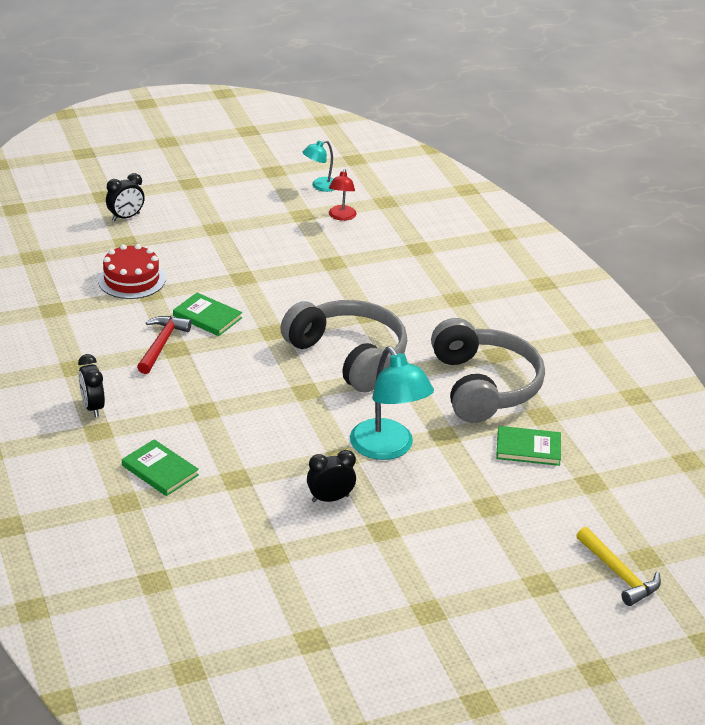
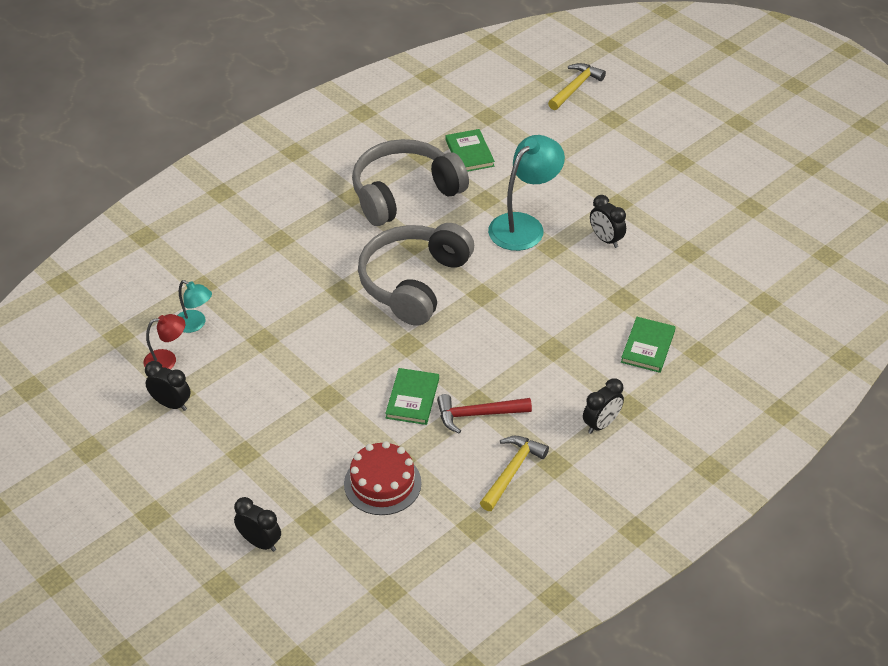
camera: 110 degrees left, 10 degrees up
turquoise lamp [302,140,334,192] -> turquoise lamp moved to [177,280,212,333]
none -> black clock [145,361,191,411]
none -> yellow hammer [480,436,549,511]

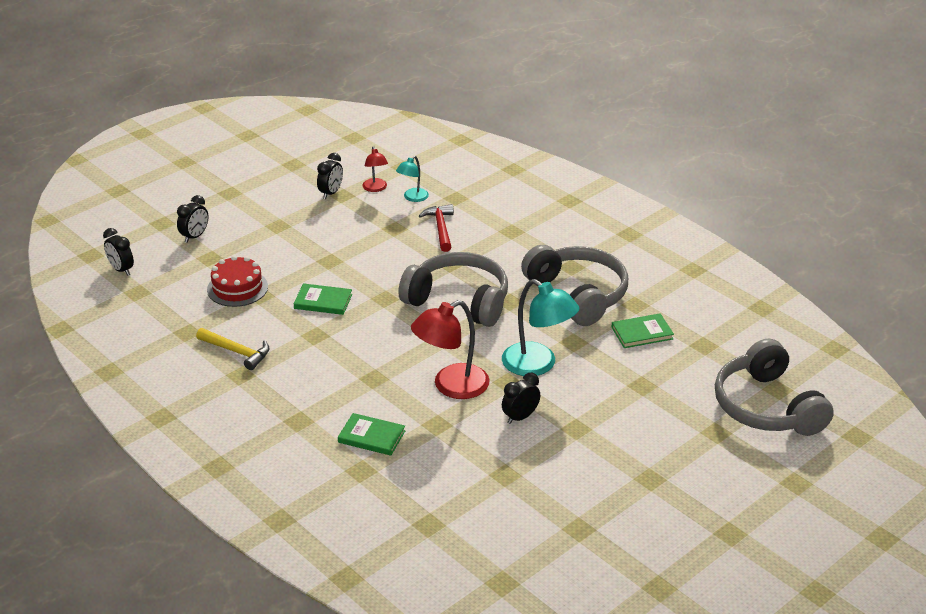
camera: 90 degrees right, 10 degrees down
red hammer [437,394,532,434] -> red hammer moved to [419,204,454,252]
yellow hammer [548,63,606,110] -> grey headphones [715,339,834,436]
black clock [583,378,624,434] -> black clock moved to [103,228,134,276]
none -> red lamp [411,300,490,399]

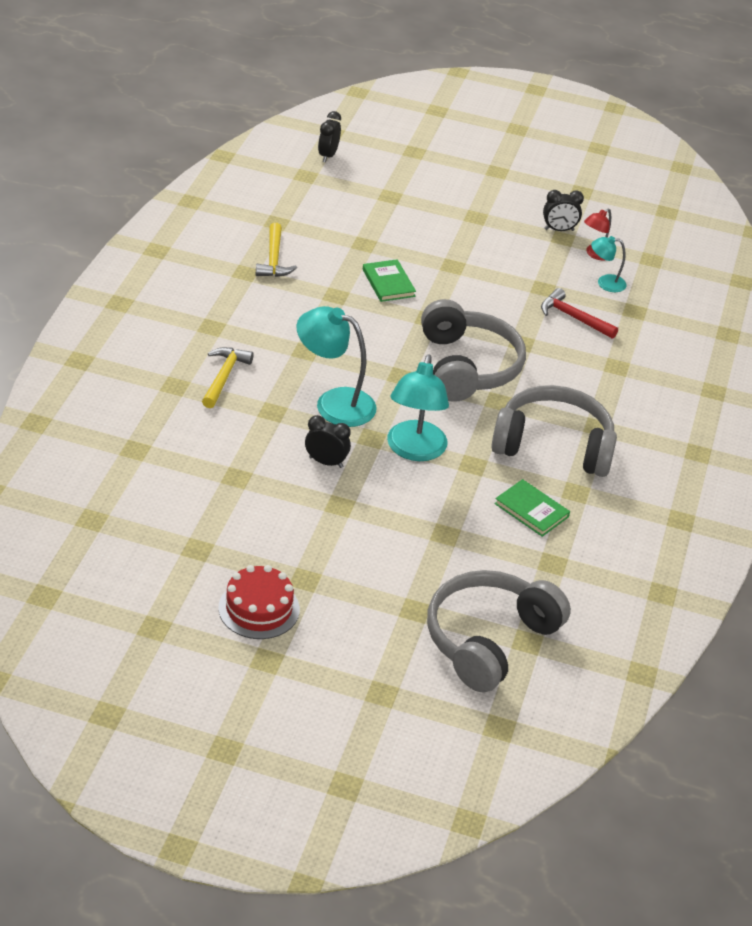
camera: 55 degrees right, 5 degrees up
black clock [177,195,209,243] -> none
red cake [207,255,268,307] -> red cake moved to [218,565,300,639]
green book [338,413,405,456] -> yellow hammer [202,347,254,408]
red lamp [411,300,490,399] -> turquoise lamp [297,306,377,427]
red hammer [419,204,454,252] -> red hammer turned 105 degrees counterclockwise [541,288,618,339]
grey headphones [521,245,628,326] -> grey headphones turned 105 degrees counterclockwise [491,385,617,477]

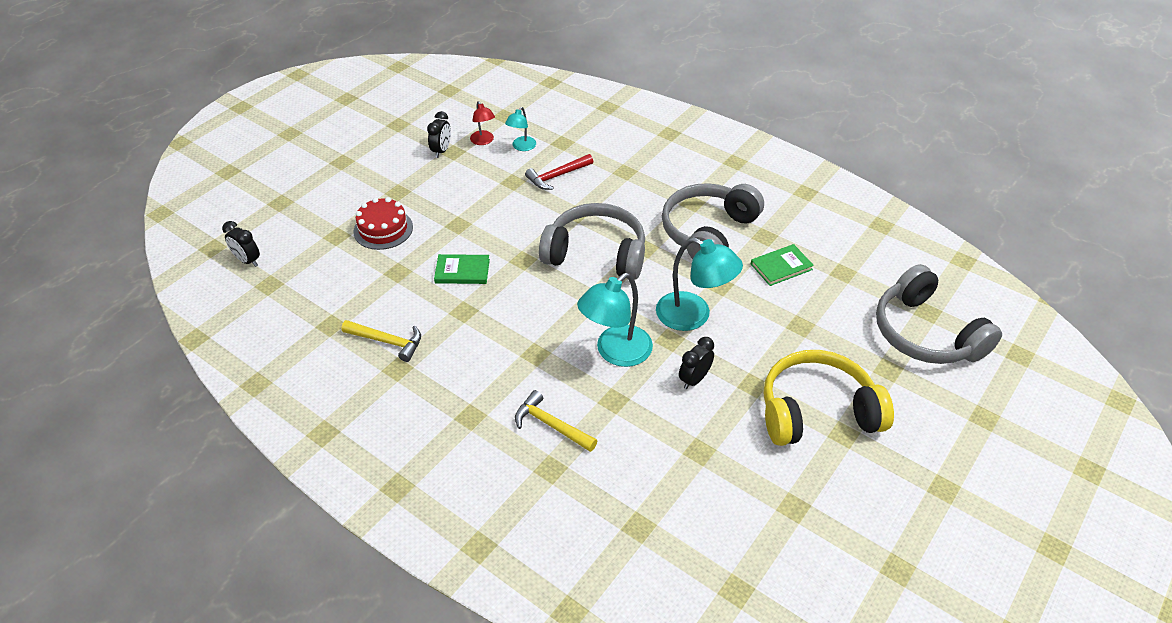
camera: 65 degrees left, 5 degrees up
red cake [218,565,300,639] -> red cake moved to [353,197,413,250]
none -> yellow headphones [764,350,894,446]

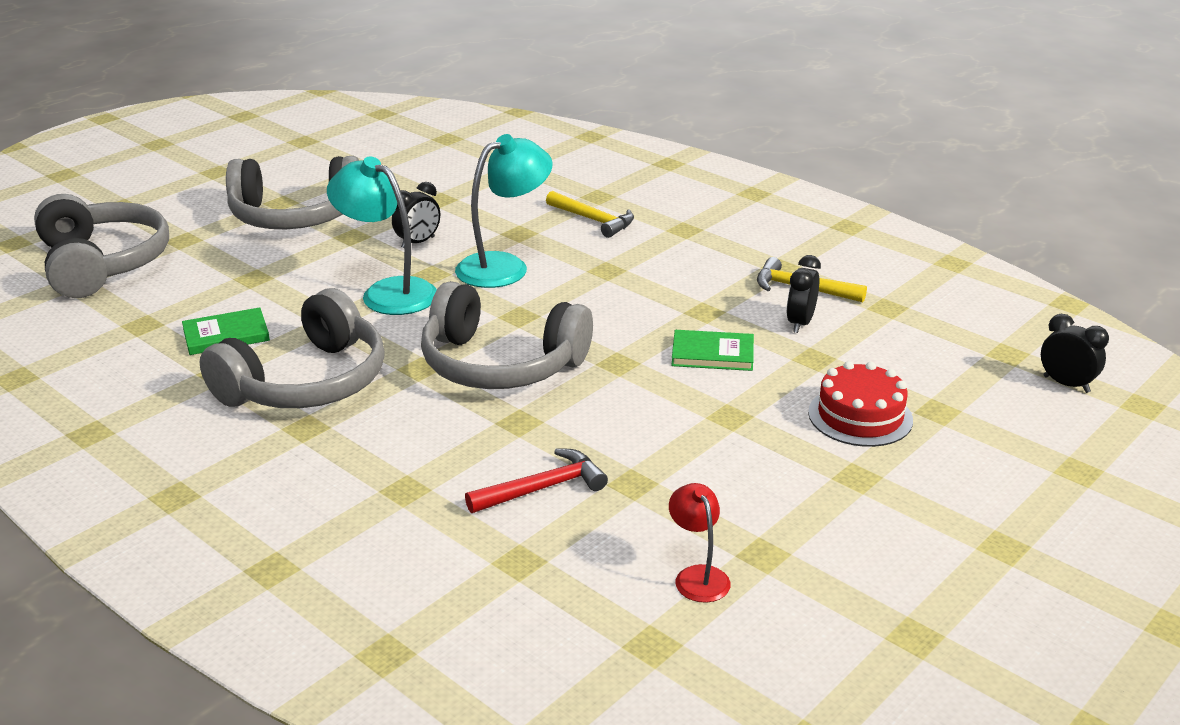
camera: 175 degrees left, 15 degrees down
black clock [427,111,451,158] -> black clock moved to [787,255,821,333]
turquoise lamp [505,107,536,151] -> none
yellow headphones [764,350,894,446] -> grey headphones [226,156,359,229]

